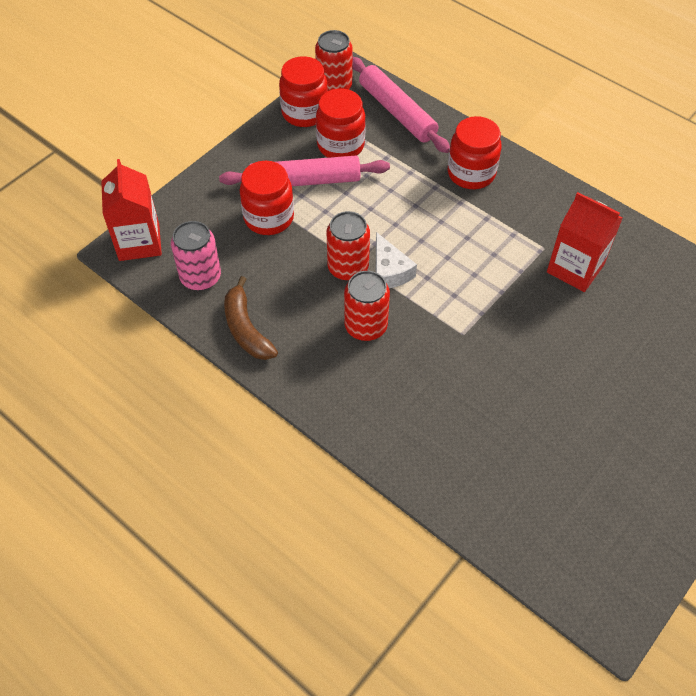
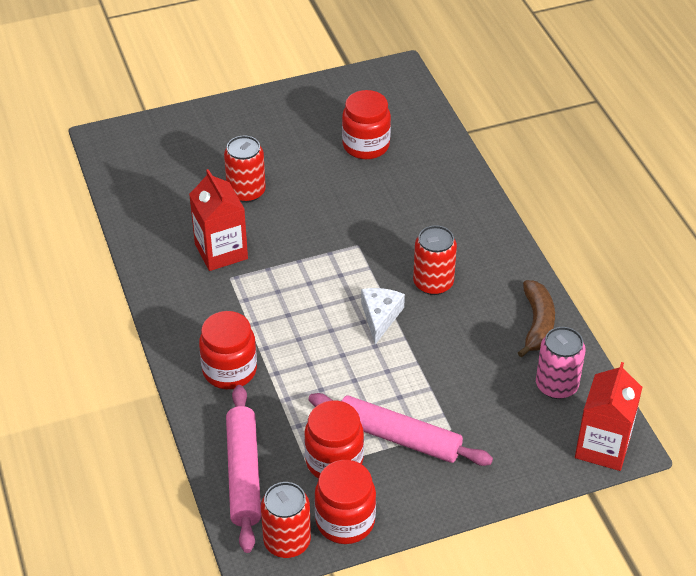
camera: 150 degrees left, 10 degrees down
red jar [240,161,294,235] -> red jar moved to [342,90,391,159]
red can [327,211,370,281] -> red can moved to [224,136,266,203]

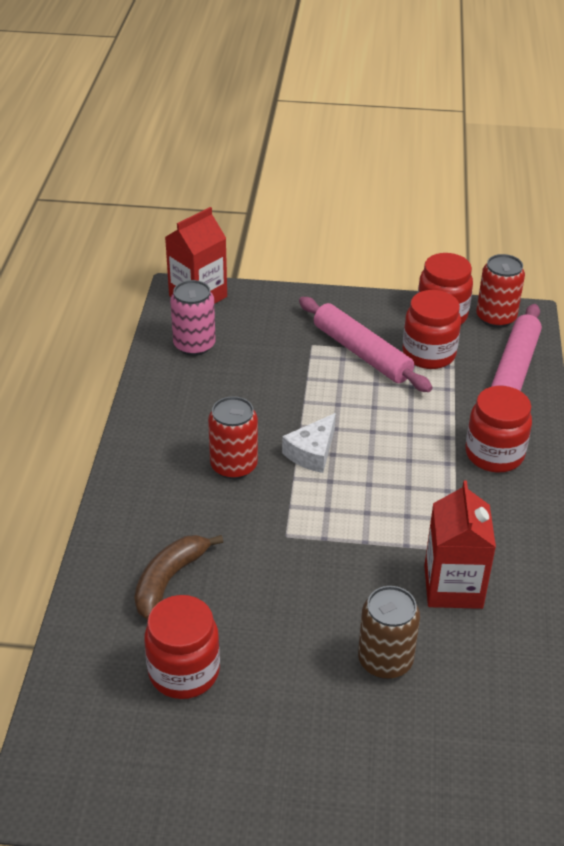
camera: 155 degrees left, 5 degrees down
red can [224,136,266,203] -> brown can [358,586,420,679]
brown banana [518,280,555,357] -> brown banana moved to [134,535,223,620]

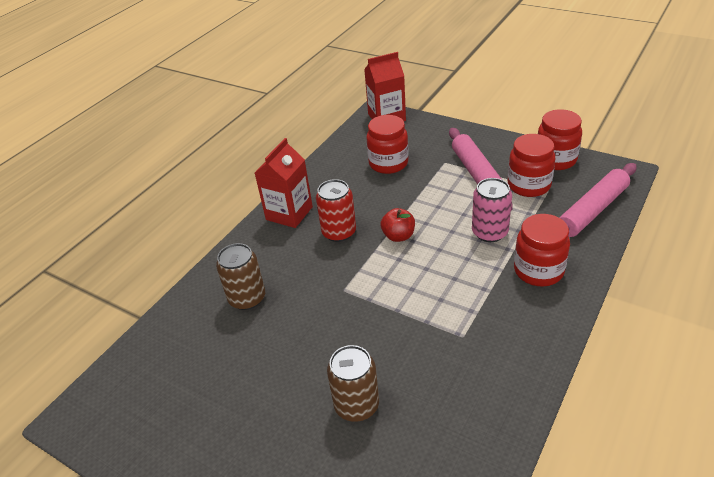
camera: 30 degrees right, 0 degrees up
brown banana [134,535,223,620] -> brown can [216,243,265,310]
red jar [144,595,220,699] -> red jar moved to [366,115,409,174]
pink can [170,280,215,356] -> pink can moved to [472,178,512,242]
white cheese [282,413,336,473] -> red apple [381,208,415,242]
red carton [424,480,496,609] -> red carton moved to [255,138,313,228]
red can [476,254,525,328] -> none

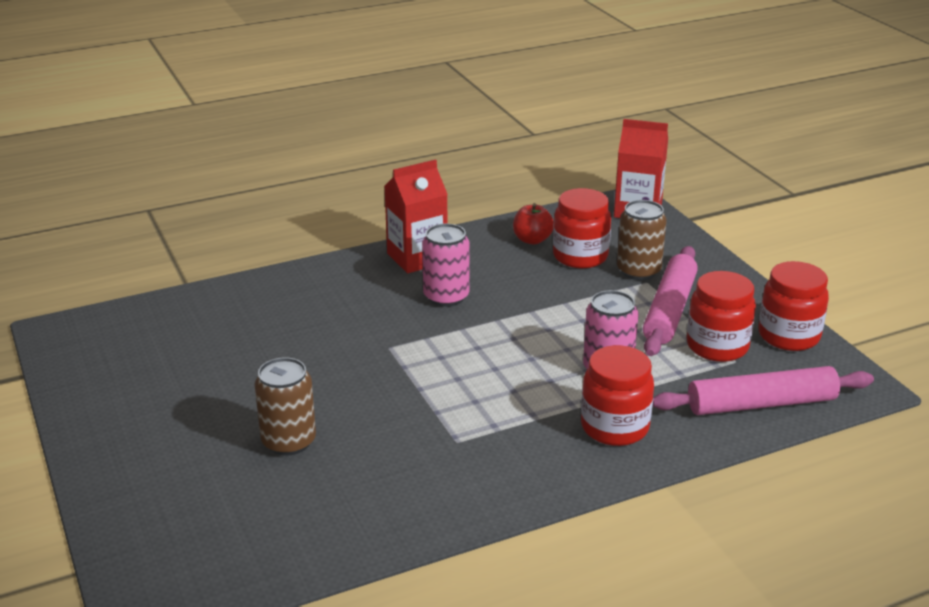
camera: 30 degrees right, 10 degrees down
brown can [216,243,265,310] -> brown can moved to [617,200,667,280]
red can [316,179,356,242] -> pink can [422,224,470,307]
red apple [381,208,415,242] -> red apple moved to [513,203,554,244]

